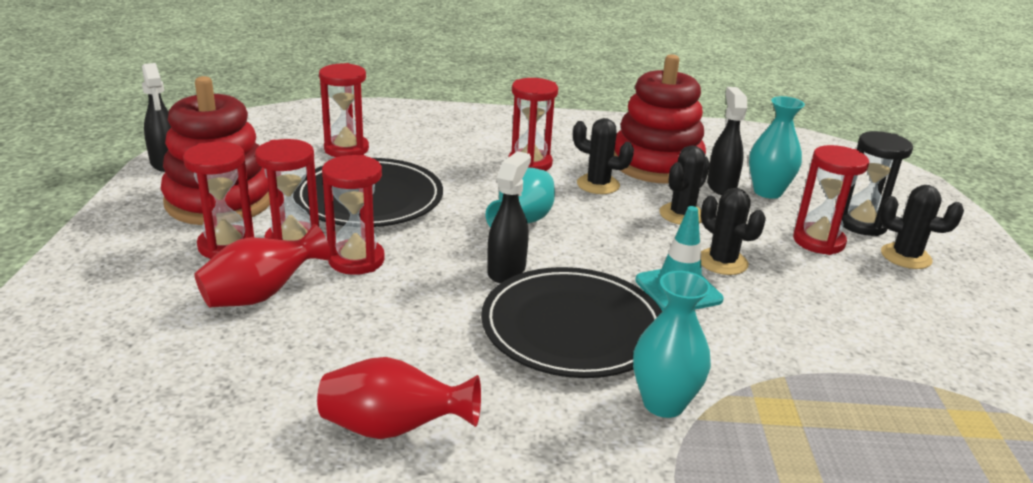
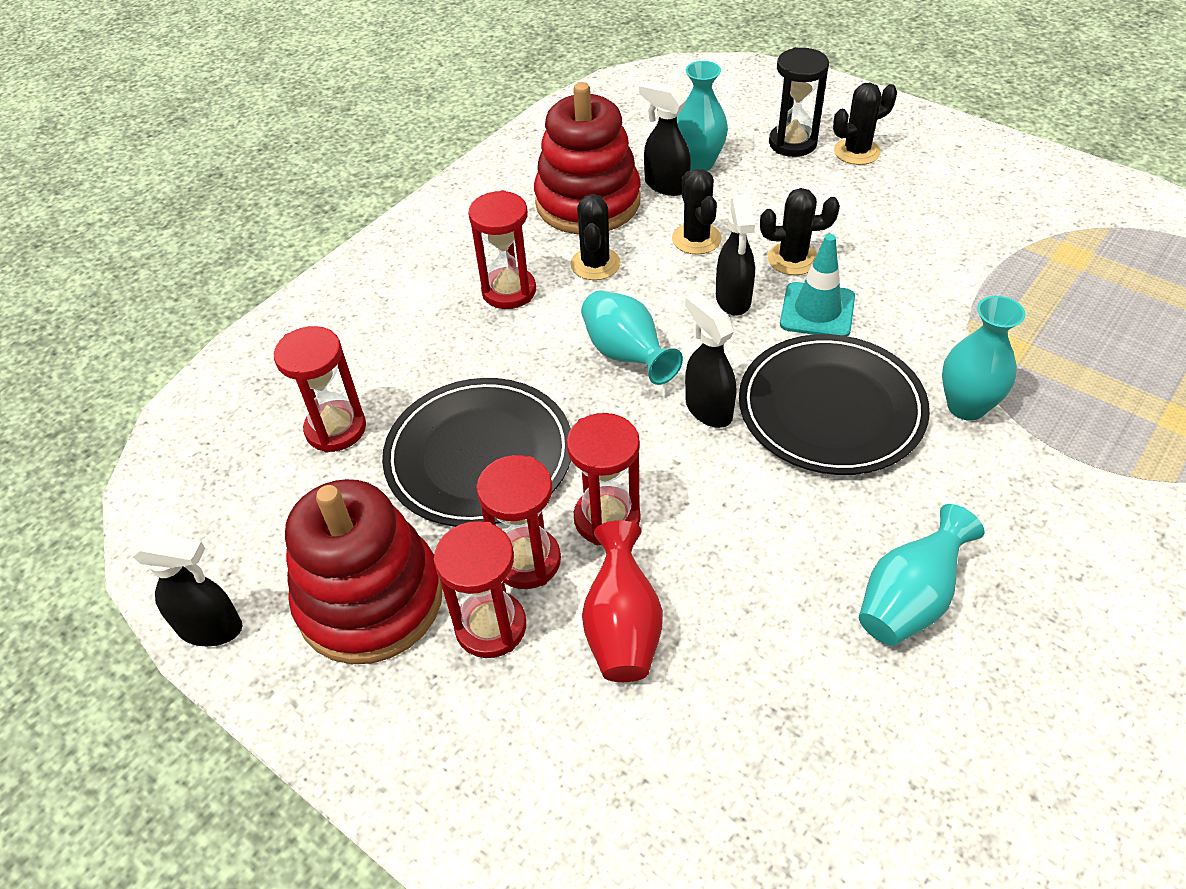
camera: 50 degrees left, 20 degrees up
red vase [317,357,481,439] -> turquoise vase [859,504,985,646]
black cactus [573,118,634,194] -> black cactus turned 60 degrees counterclockwise [570,194,621,280]
red hourglass [793,145,869,255] -> none
none -> black spray bottle [716,194,755,316]

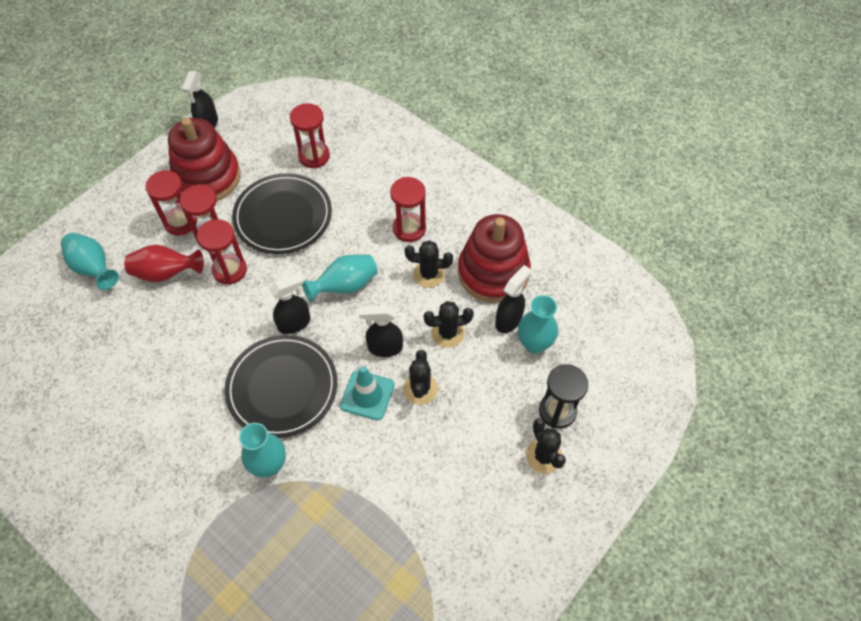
camera: 90 degrees right, 10 degrees up
turquoise vase [859,504,985,646] -> turquoise vase moved to [61,233,119,290]

